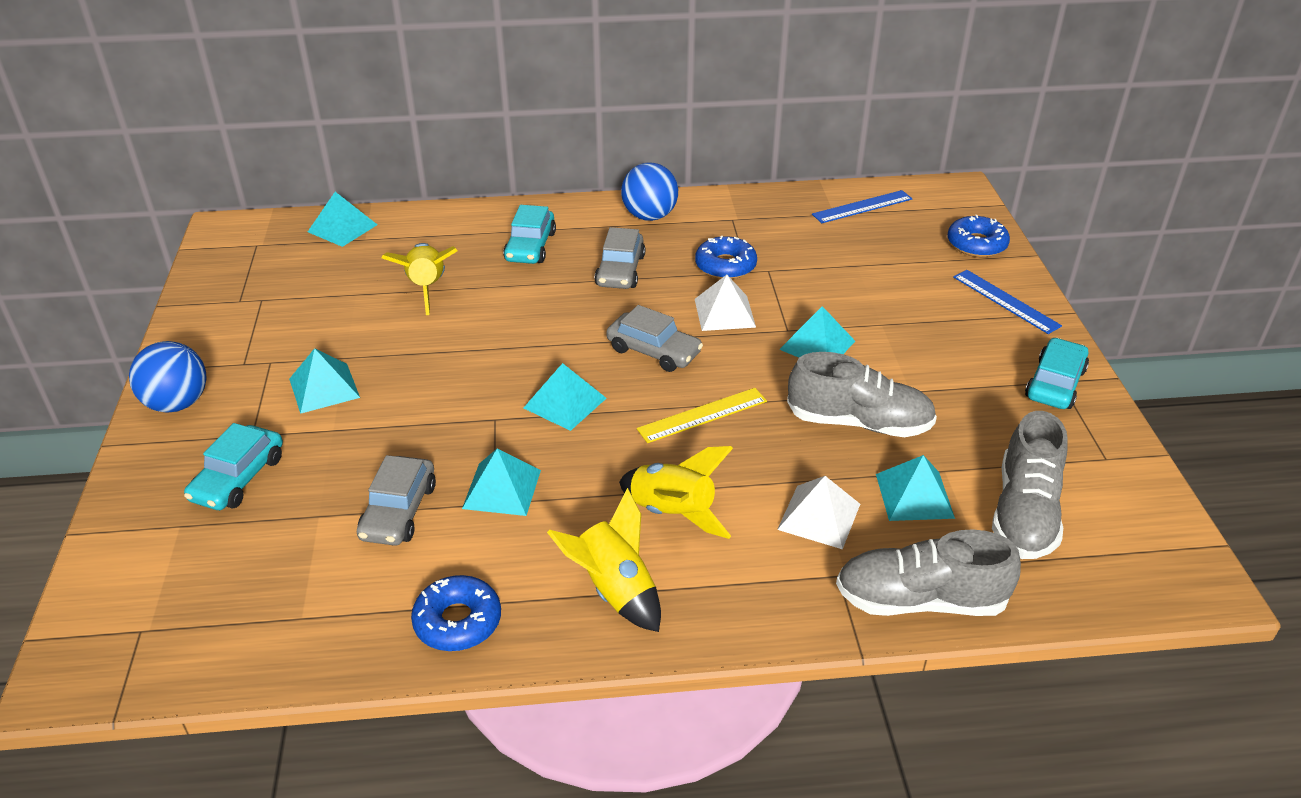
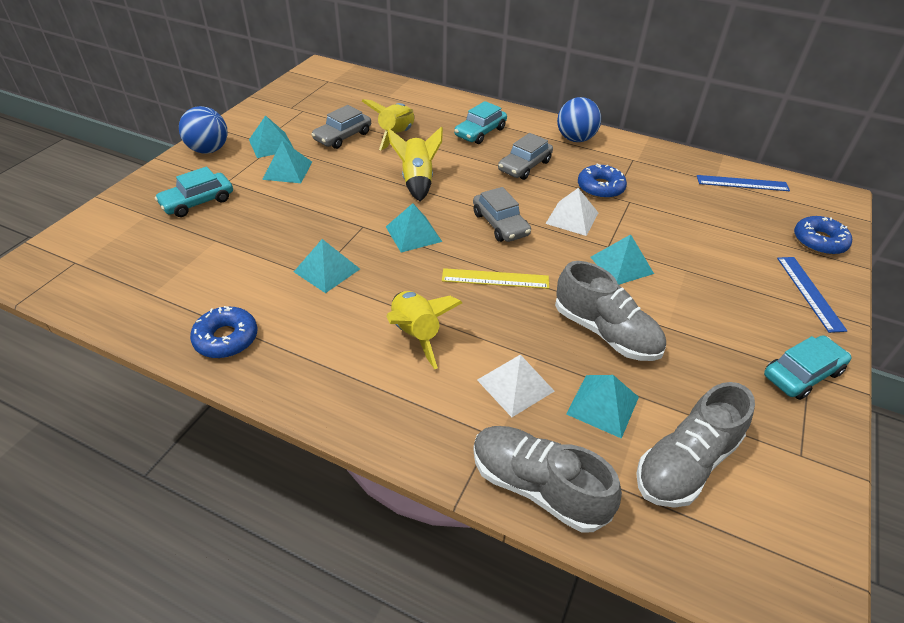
camera: 30 degrees right, 5 degrees up
turquoise pyramid [308,192,377,247] -> turquoise pyramid moved to [249,115,293,158]
grey car [357,455,436,546] -> grey car moved to [311,105,371,149]
yellow rocket [547,488,661,632] -> yellow rocket moved to [387,126,443,202]

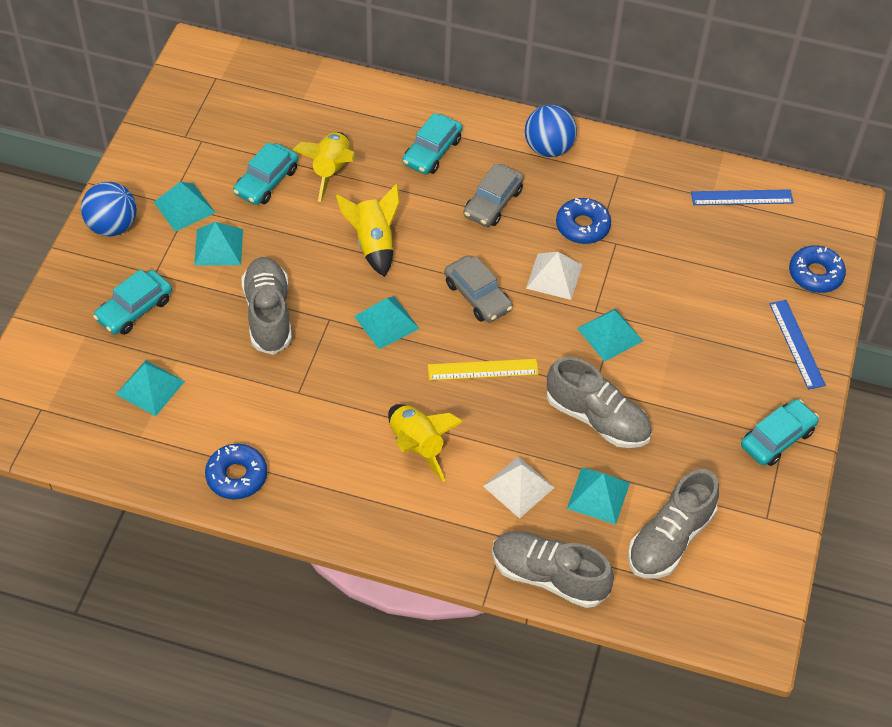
camera: 10 degrees left, 10 degrees up
turquoise pyramid [294,239,360,293] -> turquoise pyramid moved to [116,360,185,416]
grey car [311,105,371,149] -> turquoise car [233,143,298,205]
none -> grey shoe [241,257,292,355]

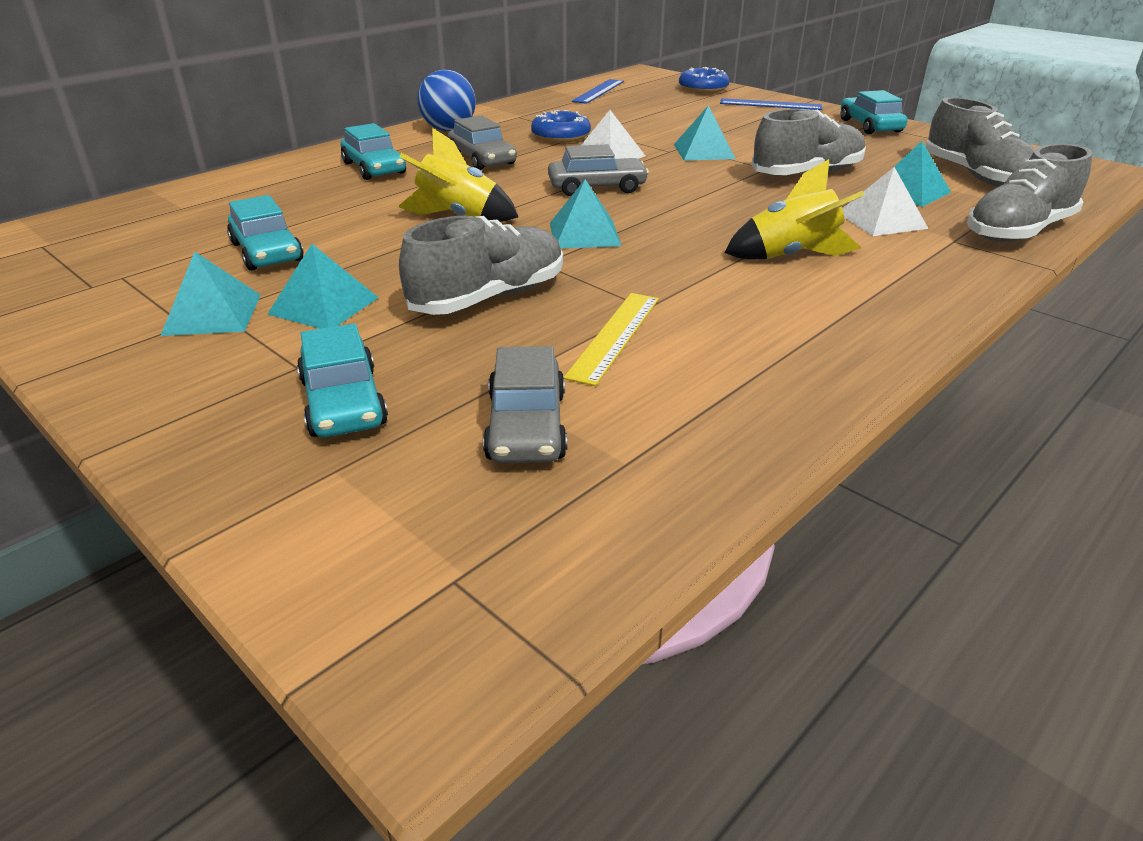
camera: 60 degrees left, 20 degrees down
blue ball [81,182,137,236] -> none
turquoise pyramid [116,360,185,416] -> grey car [483,346,567,463]
blue donut [205,444,267,500] -> none
grey shoe [241,257,292,355] -> grey shoe turned 120 degrees clockwise [399,216,563,315]
yellow rocket [293,132,355,202] -> none
yellow ruler [428,359,539,381] -> yellow ruler moved to [564,293,659,386]

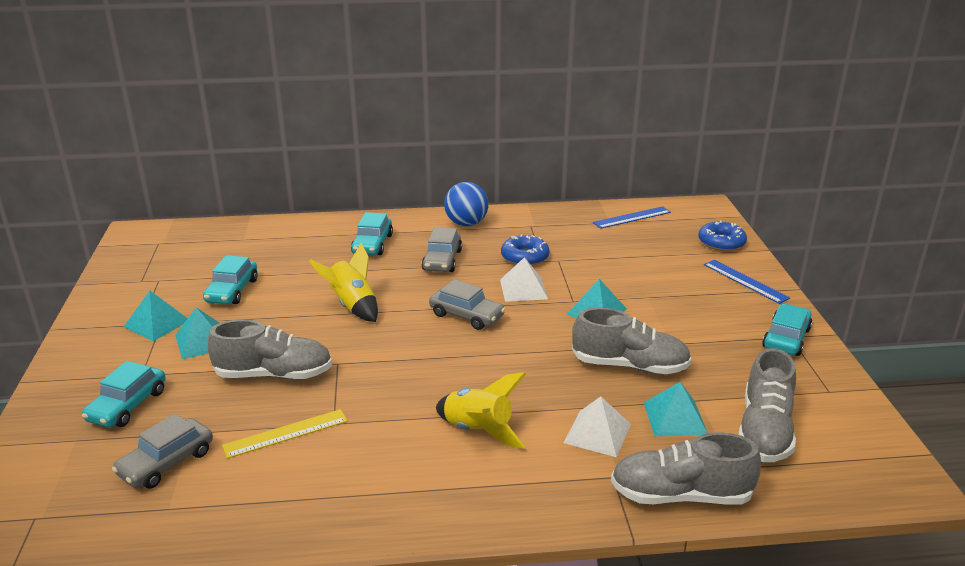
camera: 40 degrees right, 5 degrees down
turquoise pyramid [550,179,622,249] -> none

